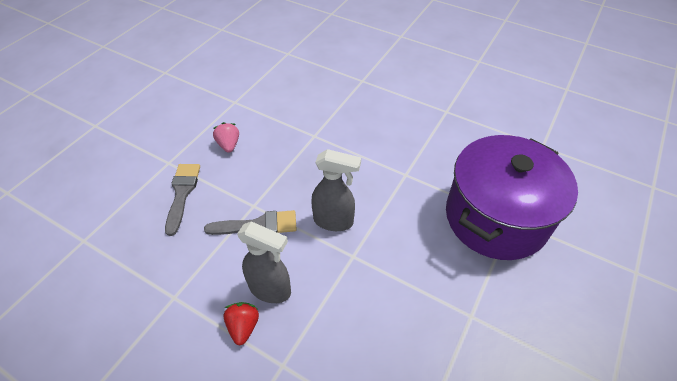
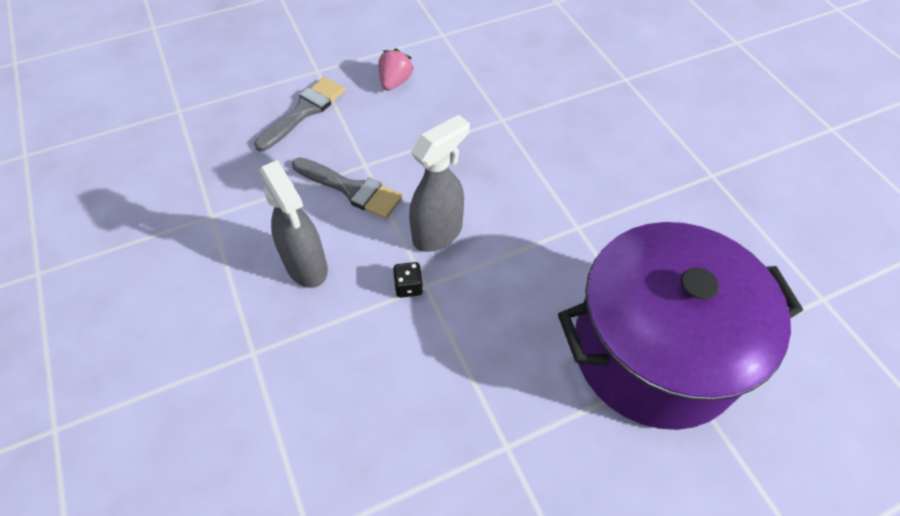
camera: 35 degrees right, 5 degrees up
red strawberry [223,302,259,345] -> none
grey spray bottle [311,149,361,231] -> grey spray bottle turned 90 degrees counterclockwise [409,115,470,252]
none -> black dice [393,262,423,298]

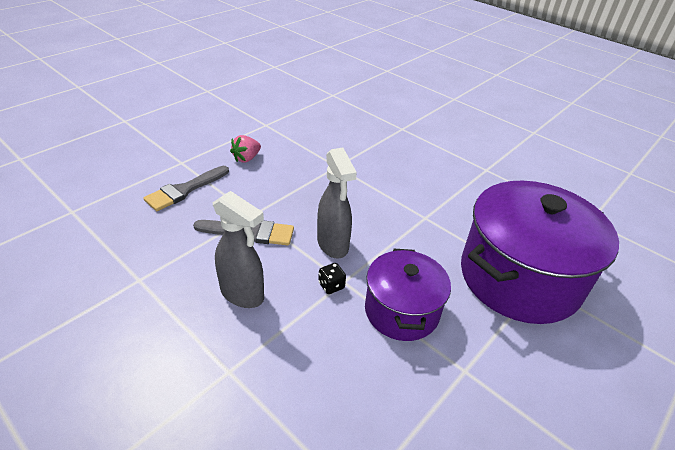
camera: 25 degrees left, 15 degrees down
grey brush [254,77,345,151] -> grey brush turned 150 degrees counterclockwise [143,166,229,211]
pink strawberry [379,48,414,90] -> pink strawberry turned 135 degrees counterclockwise [230,135,261,163]
grey spray bottle [409,115,470,252] -> grey spray bottle turned 135 degrees clockwise [317,148,357,259]
none -> purple pot [365,249,451,341]

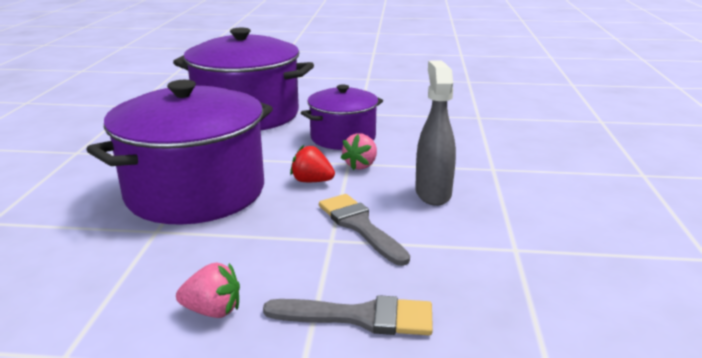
camera: 125 degrees left, 15 degrees down
grey spray bottle [317,148,357,259] -> red strawberry [290,145,335,182]
black dice [318,263,346,294] -> pink strawberry [341,133,377,170]
none -> purple pot [86,80,273,225]

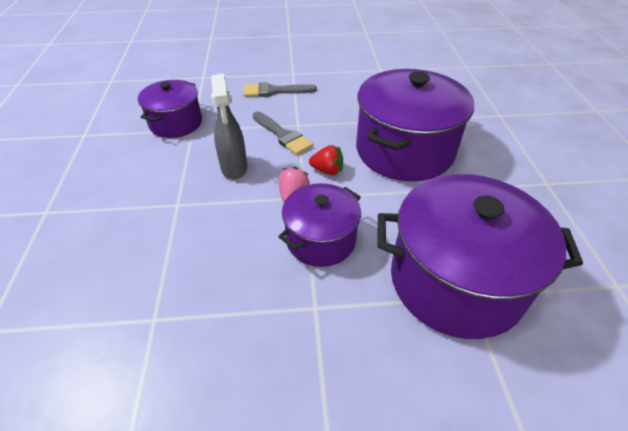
camera: 170 degrees right, 20 degrees up
pink strawberry [176,262,240,318] -> none
none -> purple pot [138,80,202,138]

